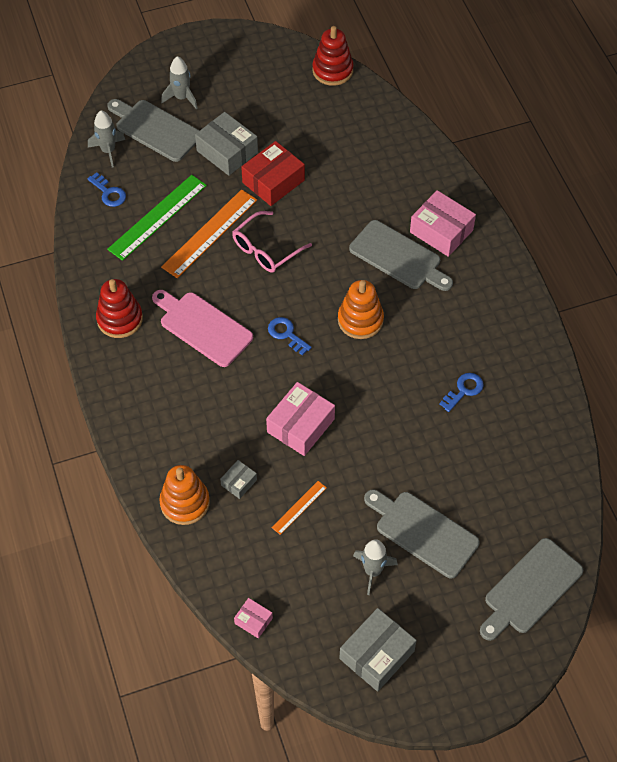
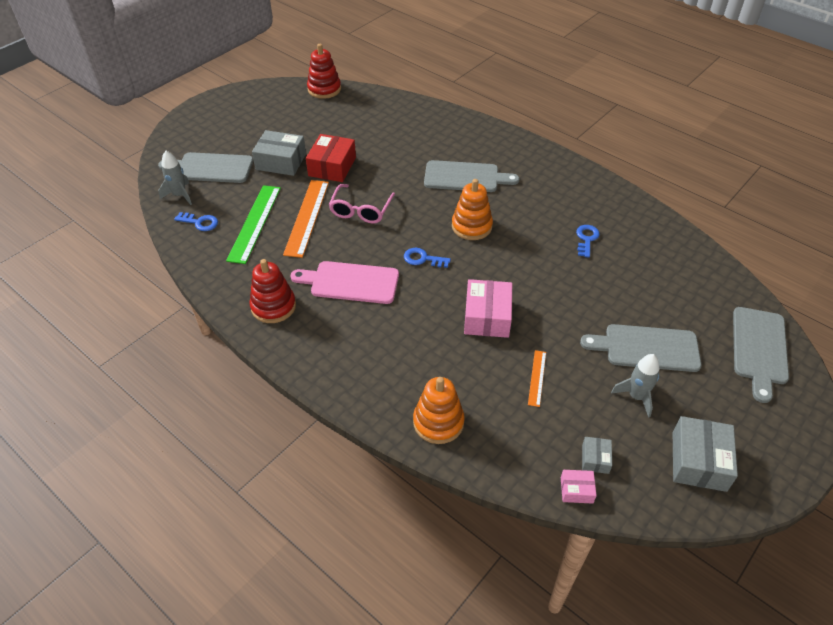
camera: 30 degrees left, 10 degrees down
grey rocket [161,56,197,109] -> none
grey box [220,460,257,499] -> grey box moved to [582,437,612,474]
pink box [410,190,476,257] -> none

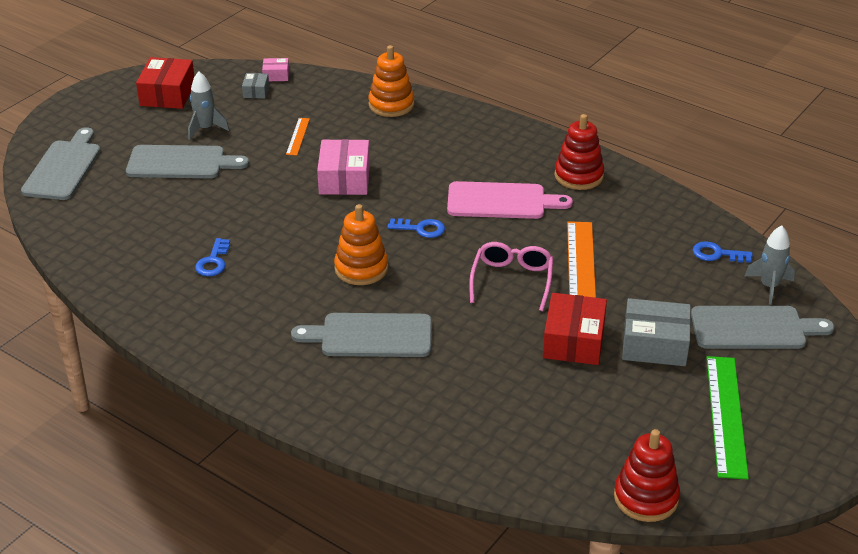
camera: 175 degrees right, 10 degrees down
green ruler [226,185,281,264] -> green ruler moved to [706,356,749,480]
grey box [673,416,738,492] -> red box [136,57,195,109]

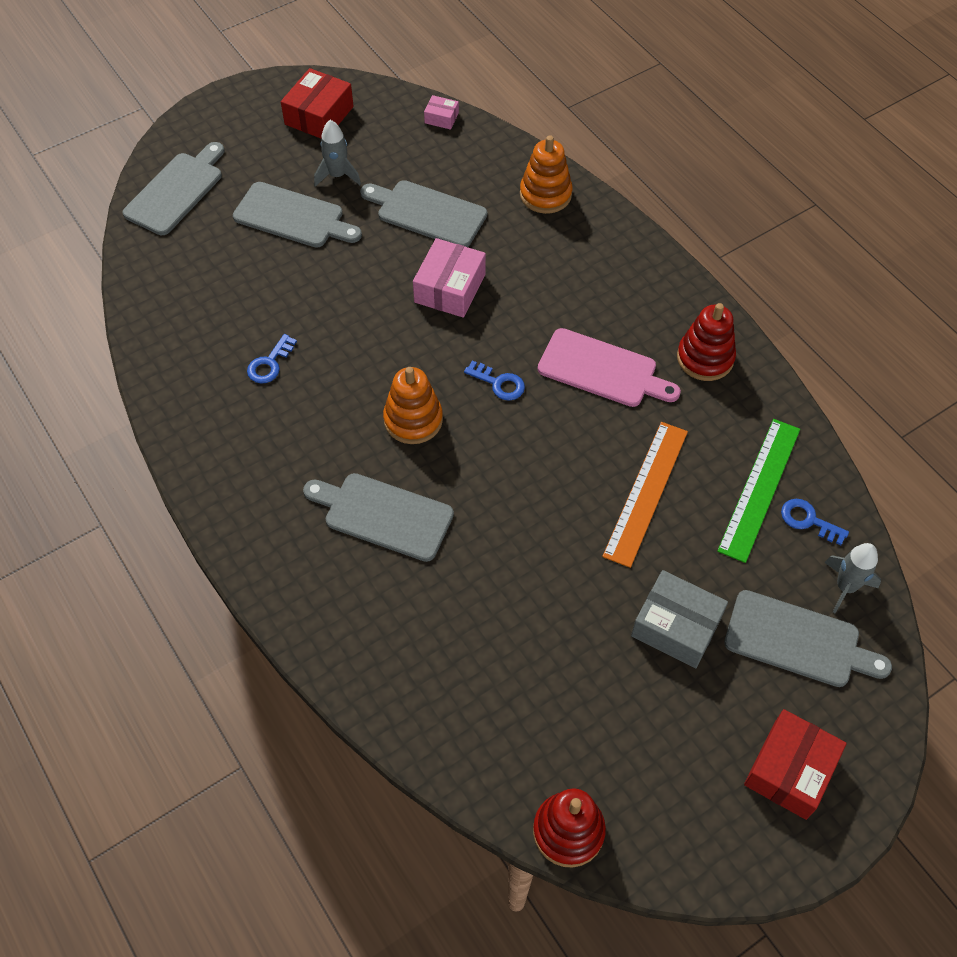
camera: 20 degrees right, 20 degrees up
grey box [242,73,269,99] -> none
orange ruler [286,118,310,156] -> grey cutting board [360,180,487,247]
pink glasses [469,242,553,311] -> none
red box [543,293,607,365] -> red box moved to [744,709,847,820]
green ruler [706,356,749,480] -> green ruler moved to [717,419,800,563]

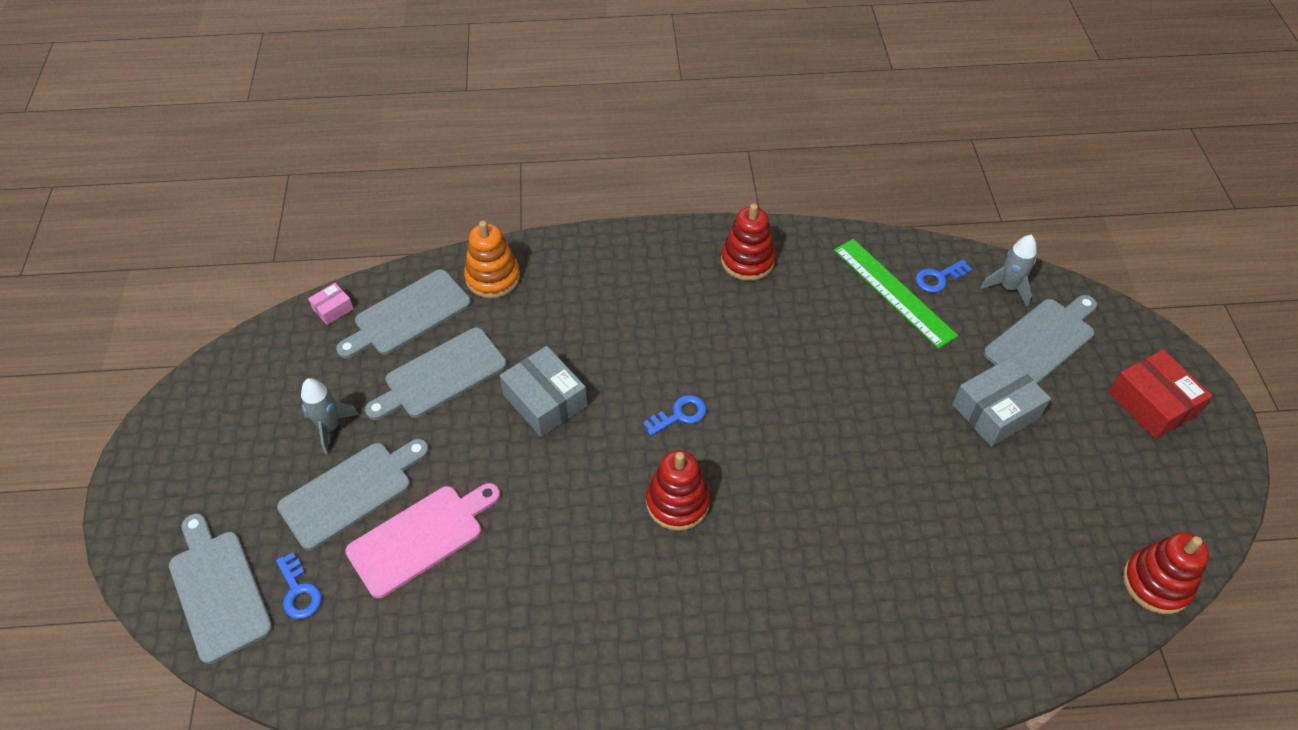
camera: 60 degrees left, 5 degrees down
blue key [247,334,297,383] -> blue key moved to [276,552,322,619]
red box [281,68,353,138] -> none
grey cutting board [303,473,454,562] -> grey cutting board moved to [336,269,471,358]
orange stacking toy [383,367,443,444] -> red stacking toy [646,450,710,531]
pink box [413,238,486,318] -> grey box [500,346,587,437]
pink cutting board [538,328,681,407] -> pink cutting board moved to [345,483,500,598]
orange ruler [602,422,688,568] -> none

